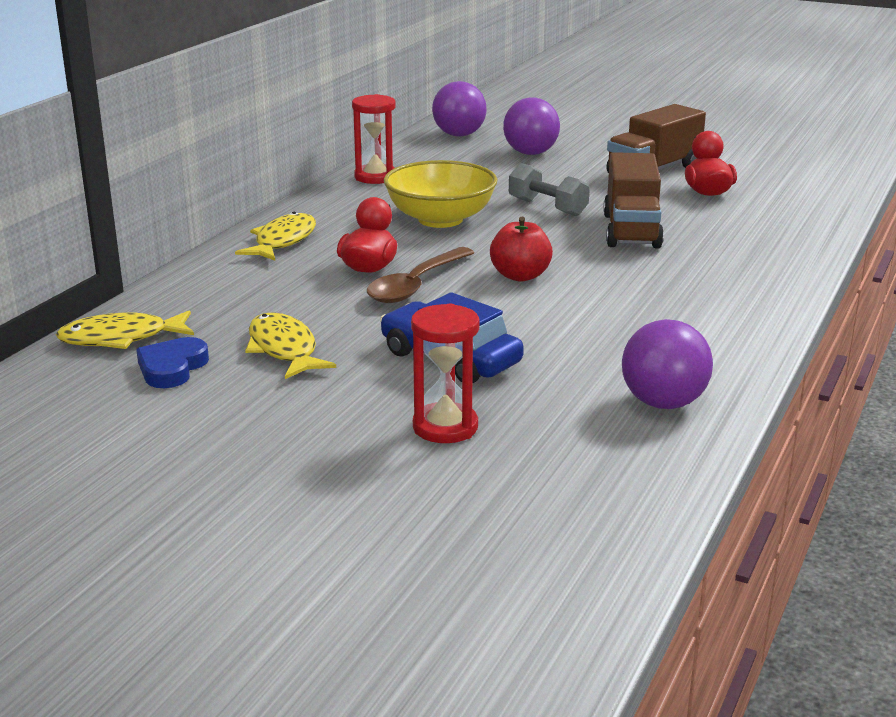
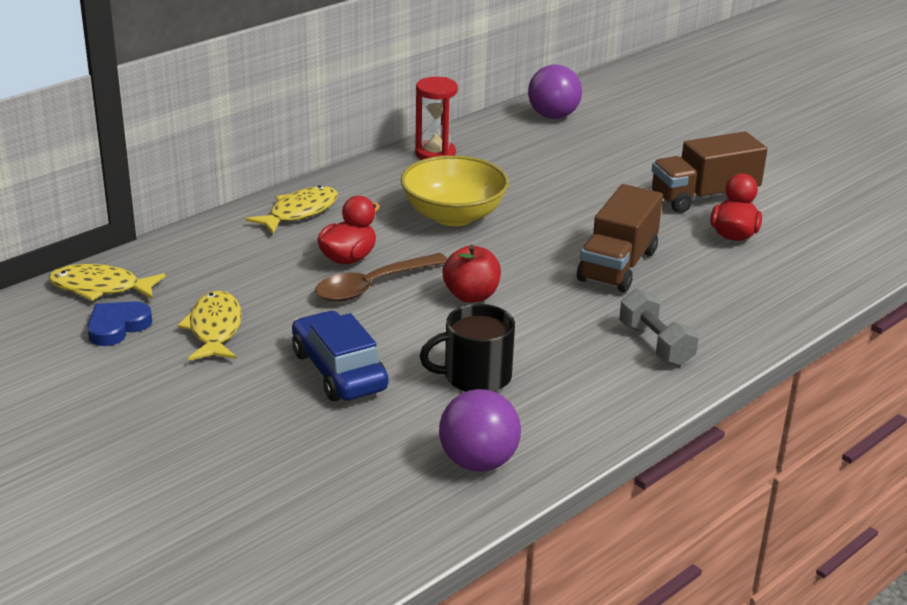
camera: 20 degrees right, 5 degrees up
red hourglass [411,303,480,443] -> none
purple ball [503,97,560,155] -> none
grey dumbbell [509,163,590,216] -> grey dumbbell moved to [619,289,699,366]
none -> black mug [420,304,515,392]

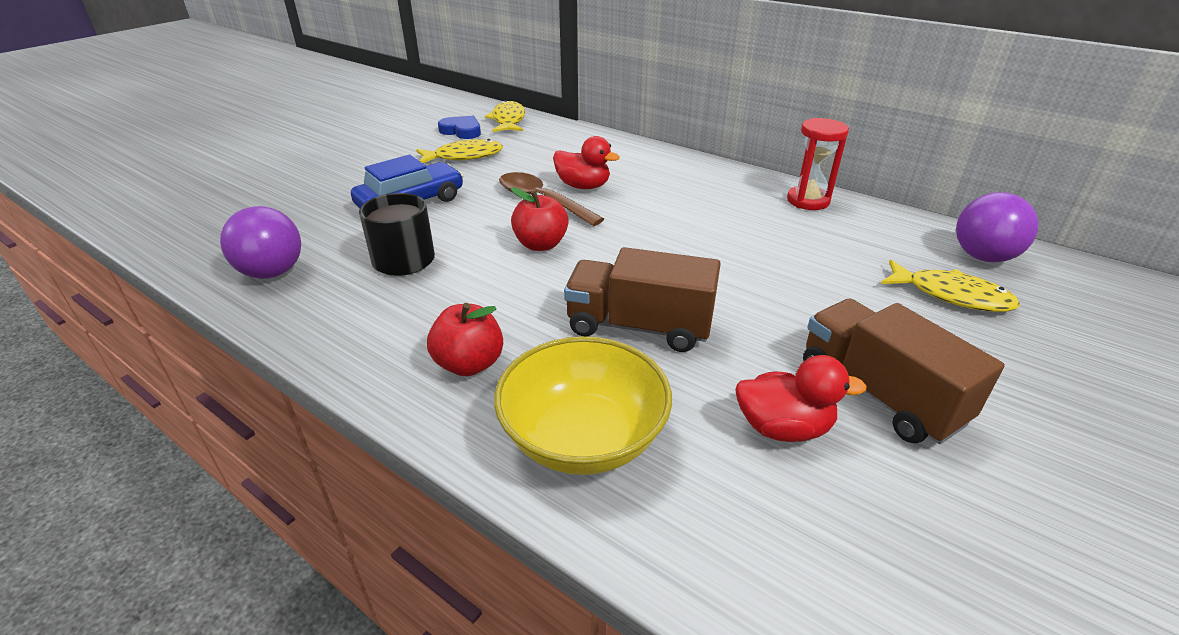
camera: 80 degrees right, 5 degrees up
yellow fish [246,185,338,234] -> yellow fish moved to [881,260,1020,312]
yellow bowl [401,155,509,226] -> yellow bowl moved to [494,336,672,475]
grey dumbbell [619,289,699,366] -> red apple [427,303,503,376]

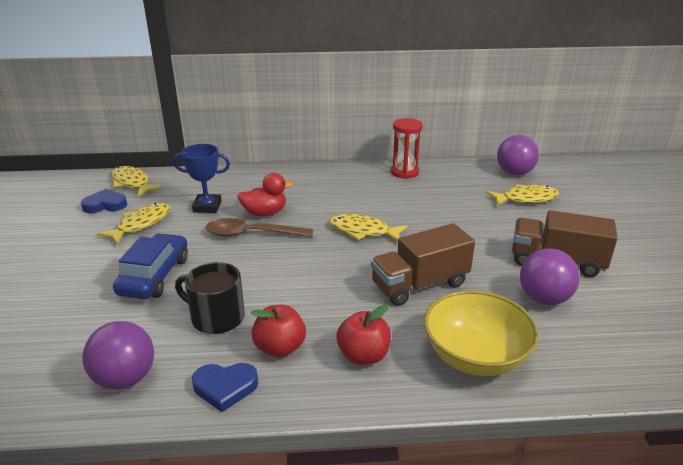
camera: 40 degrees left, 5 degrees down
red apple [511,187,569,251] -> red apple moved to [251,304,306,358]
red duck [735,355,867,442] -> purple ball [520,248,580,305]
none -> blue trophy [173,144,230,213]
none -> blue heart [192,363,258,412]
none -> yellow fish [329,214,408,241]

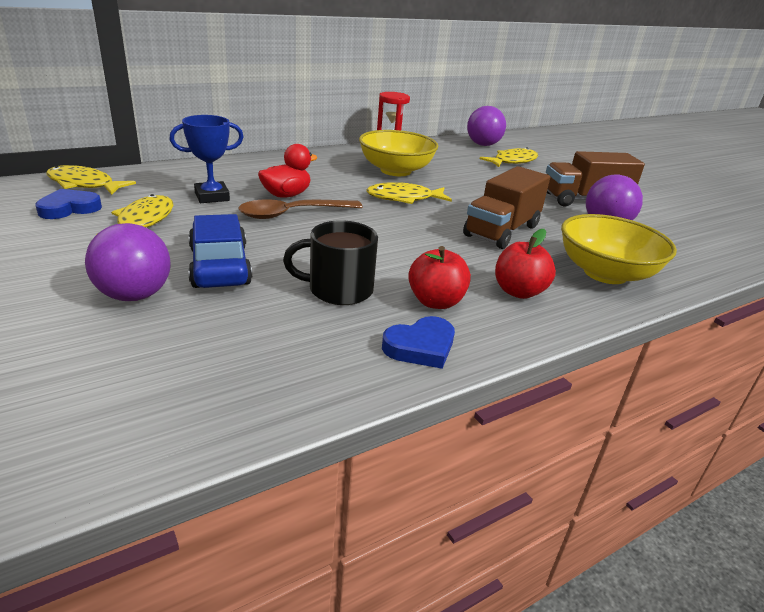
camera: 30 degrees left, 0 degrees up
purple ball [82,321,154,390] -> purple ball moved to [85,223,170,301]
none -> yellow bowl [359,130,439,176]

